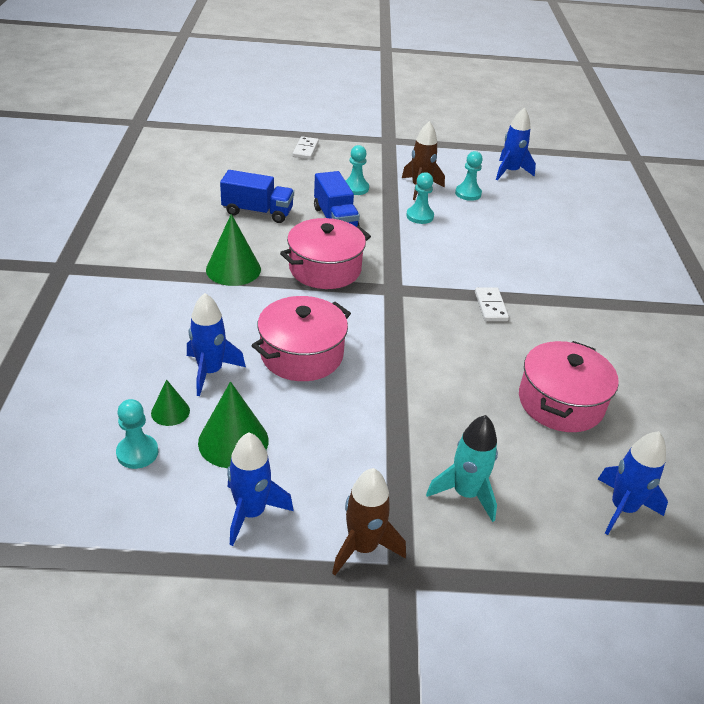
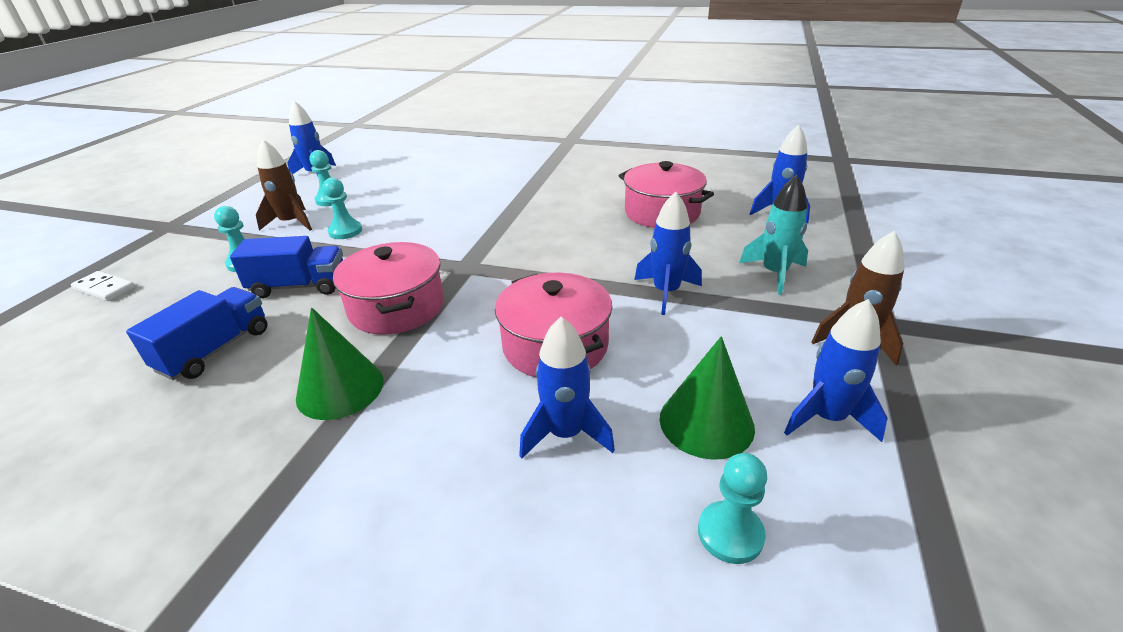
camera: 70 degrees left, 5 degrees down
green cone [151,379,190,426] -> none
white domino [475,287,509,321] -> none
none -> blue rocket [634,192,702,315]

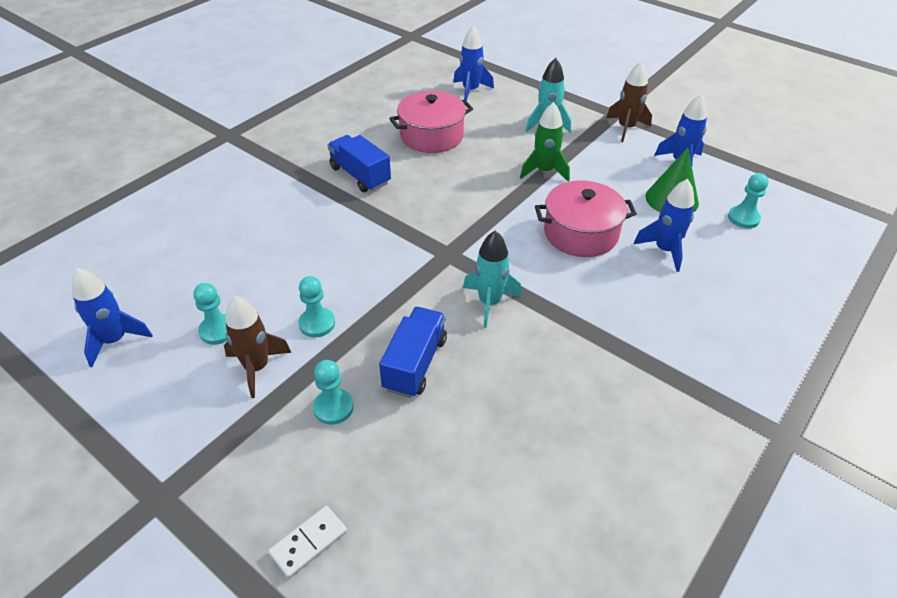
camera: 70 degrees left, 10 degrees up
blue truck [126,287,268,380] -> blue truck moved to [328,135,391,192]
green cone [296,308,384,420] -> none
pink pot [333,242,444,335] -> turquoise rocket [463,231,521,328]
blue rocket [634,192,702,315] -> green rocket [520,102,570,182]

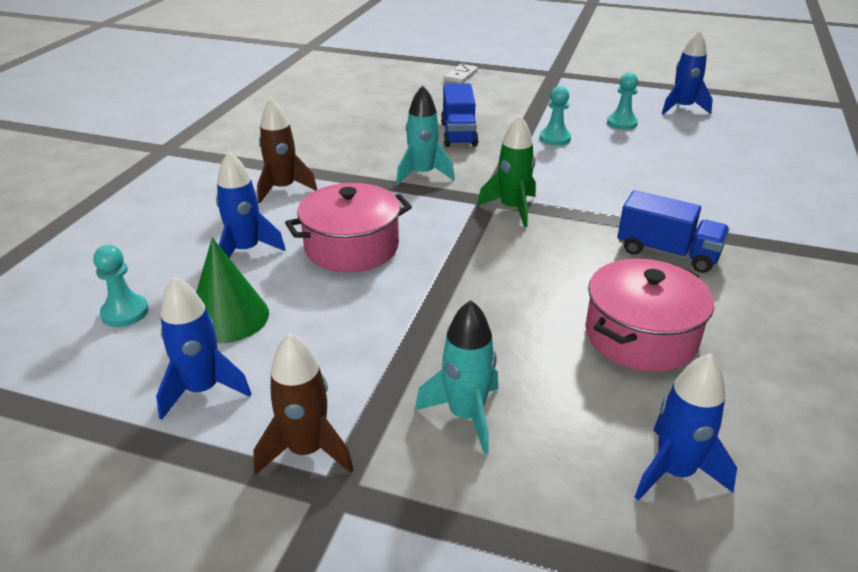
camera: 160 degrees right, 10 degrees down
brown rocket [224,296,291,398] -> brown rocket moved to [257,98,317,203]
turquoise pawn [313,360,354,425] -> none
green rocket [520,102,570,182] -> green rocket moved to [477,115,536,227]

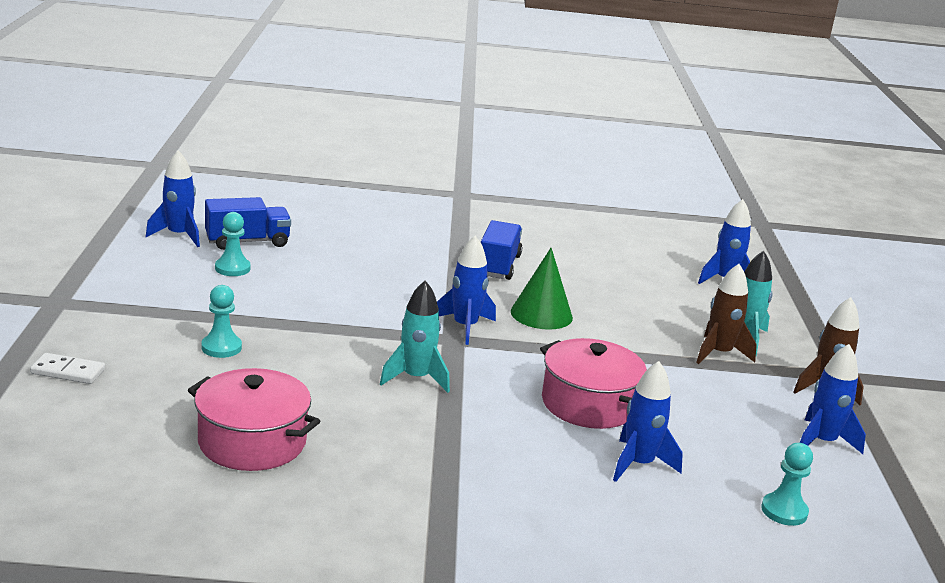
camera: 110 degrees left, 10 degrees down
green cone [196,238,269,343] -> green cone moved to [511,248,573,330]
brown rocket [257,98,317,203] -> brown rocket moved to [696,264,757,364]
blue truck [441,84,479,147] -> blue truck moved to [205,197,291,250]
green rocket [477,115,536,227] -> blue rocket [437,236,496,345]
turquoise pawn [540,86,571,146] -> turquoise pawn moved to [201,285,242,358]
pink pot [585,259,714,372] -> pink pot moved to [188,368,320,471]

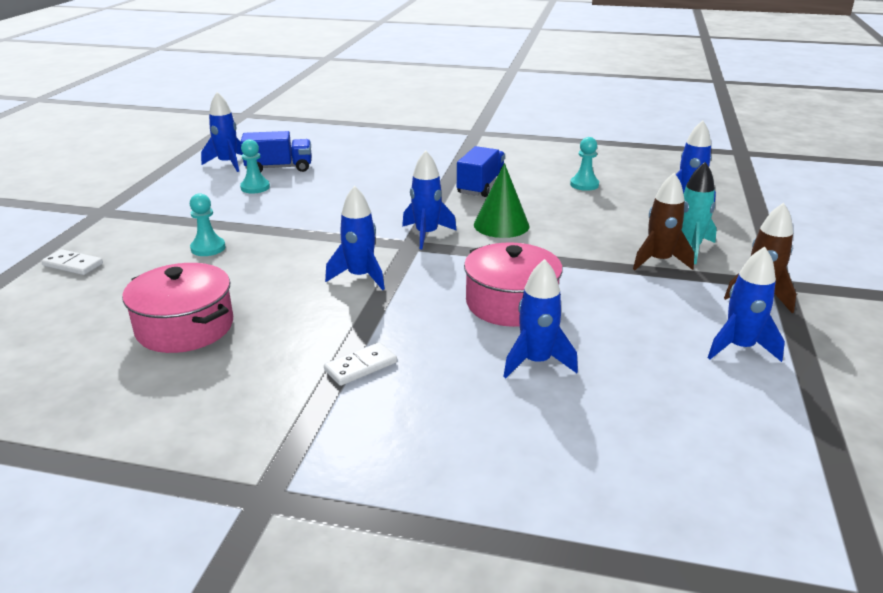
camera: 15 degrees right, 5 degrees up
turquoise rocket [380,280,450,393] -> blue rocket [325,186,385,290]
turquoise pawn [761,443,813,526] -> turquoise pawn moved to [570,137,599,191]
none -> white domino [324,342,397,386]

